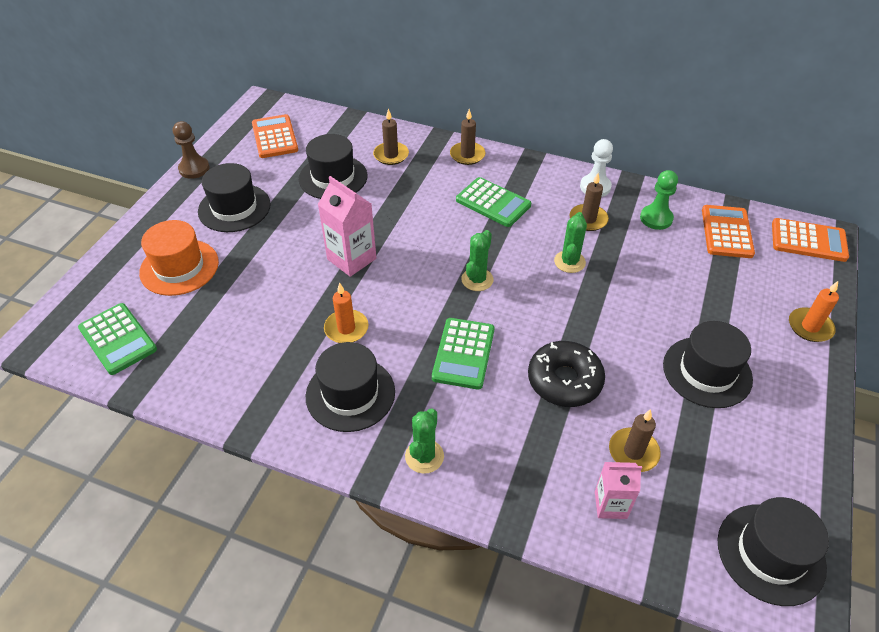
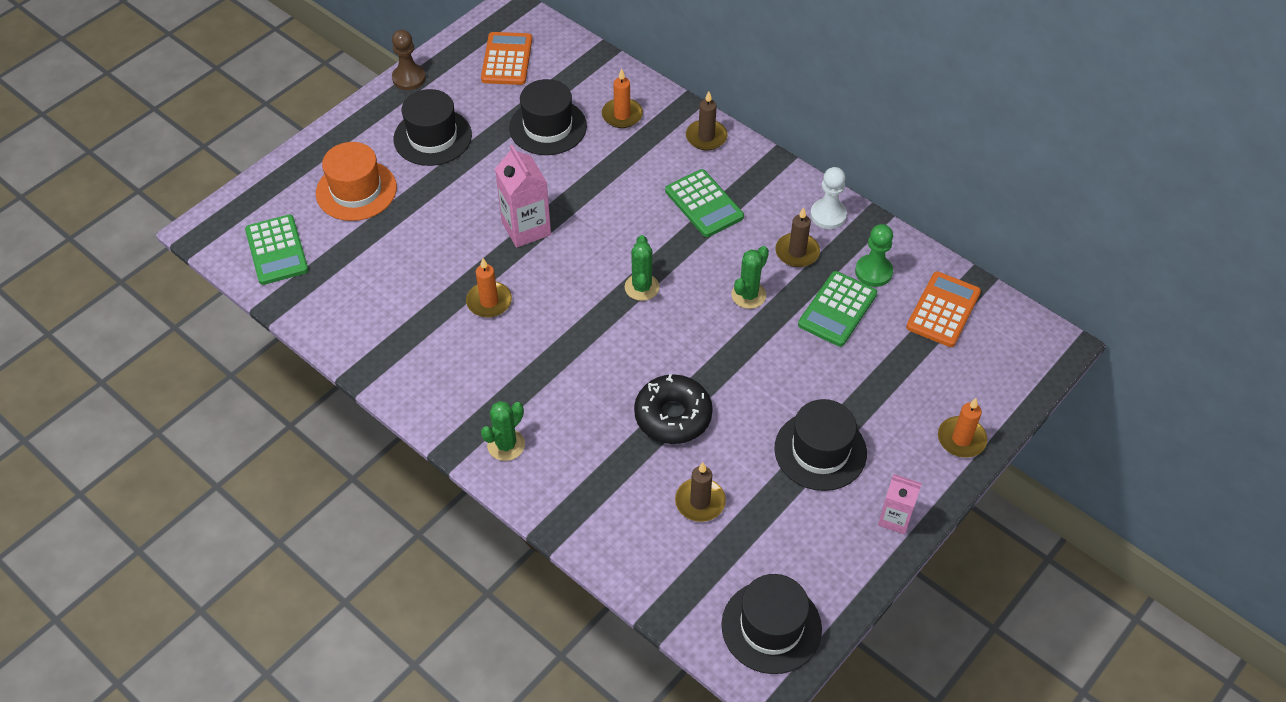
camera: 20 degrees right, 5 degrees up
black hat [306,342,395,432] -> none
brown candle [373,109,409,165] -> orange candle [602,68,643,128]
green calculator [432,318,494,389] -> green calculator moved to [798,271,877,347]
green cactus [461,230,493,291] -> green cactus turned 45 degrees counterclockwise [625,235,659,301]
pink carton [595,462,642,519] -> pink carton moved to [878,474,922,535]
orange calculator [772,218,849,262] -> none

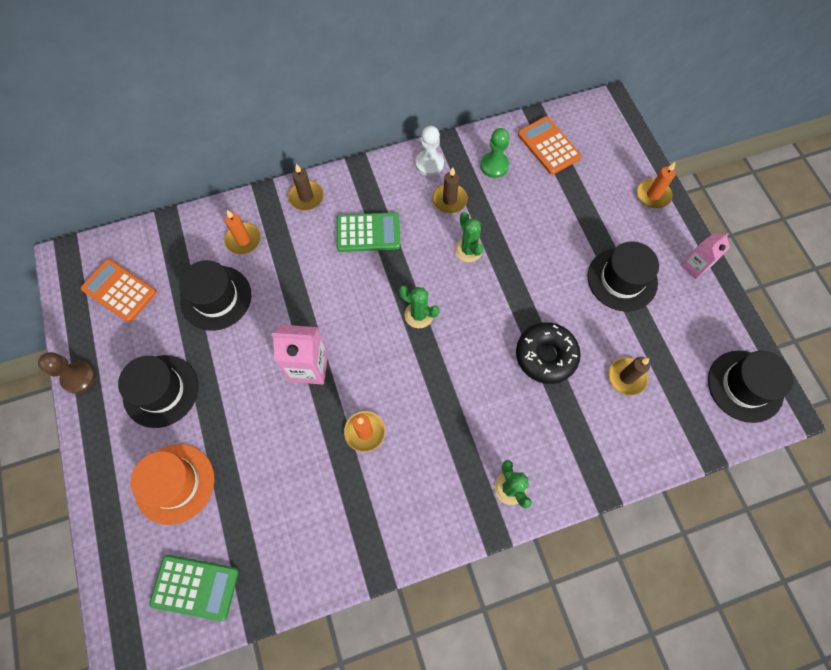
camera: 60 degrees left, 15 degrees up
green calculator [798,271,877,347] -> none

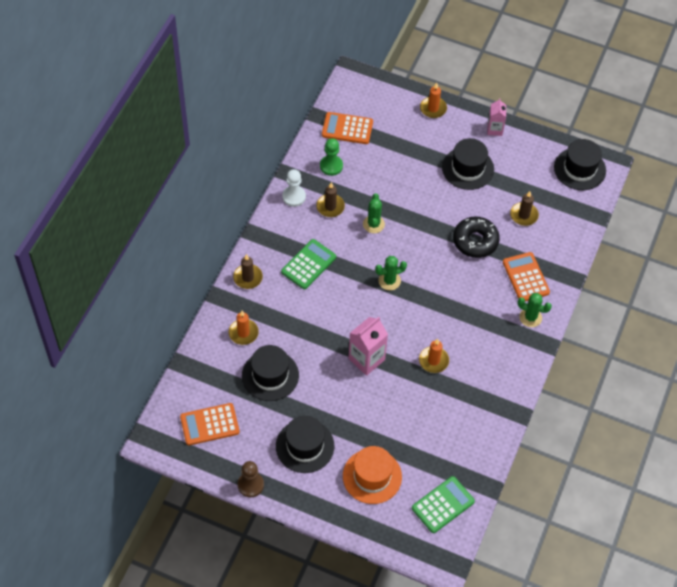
camera: 50 degrees left, 10 degrees down
green cactus [455,212,484,262] -> green cactus turned 75 degrees clockwise [363,193,385,233]
none -> orange calculator [503,252,550,301]

